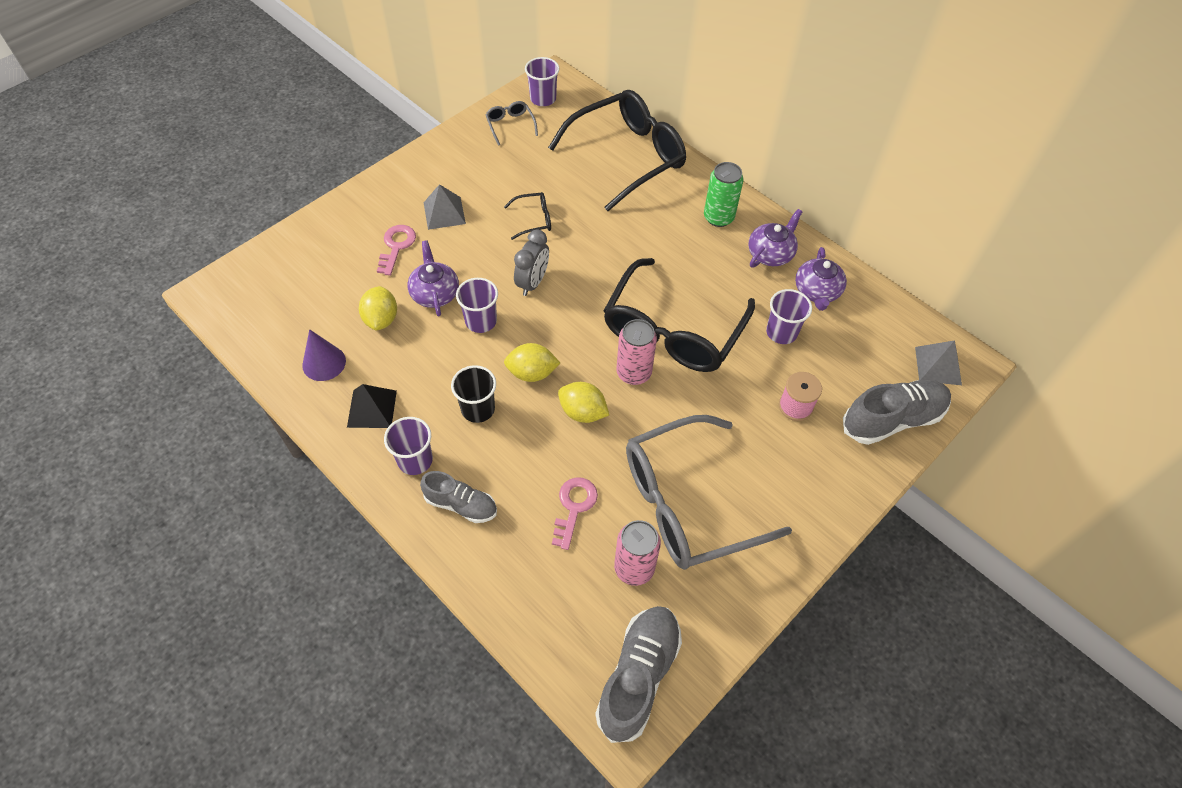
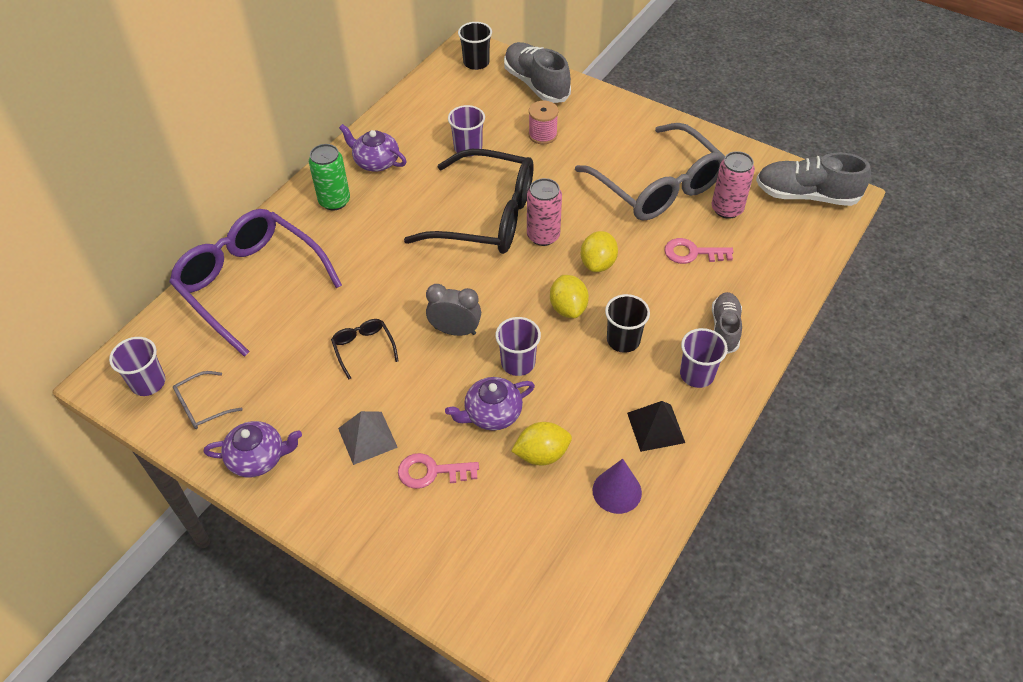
camera: 100 degrees left, 5 degrees down
black glasses [548,90,686,211] -> purple glasses [169,209,342,357]
purple teapot [795,247,847,311] -> purple teapot moved to [204,421,302,477]
grey pyramid [915,340,962,385] -> black cup [458,22,492,70]

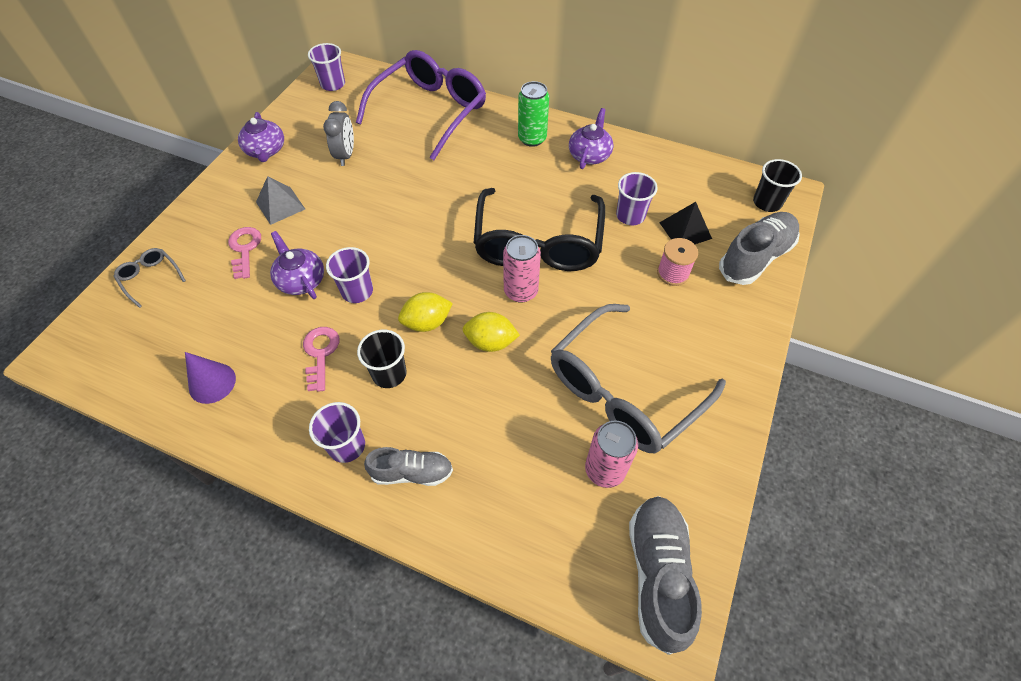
camera: 80 degrees right, 5 degrees up
grey glasses [173,371,243,429] -> grey glasses moved to [114,248,186,308]
black glasses [331,319,399,379] -> none
grey clock [426,284,481,336] -> grey clock moved to [323,101,354,166]
yellow lemon [511,422,572,465] -> none
black pyramid [627,401,685,452] -> black pyramid moved to [659,202,712,244]
pink key [664,238,733,264] -> pink key moved to [303,327,339,392]

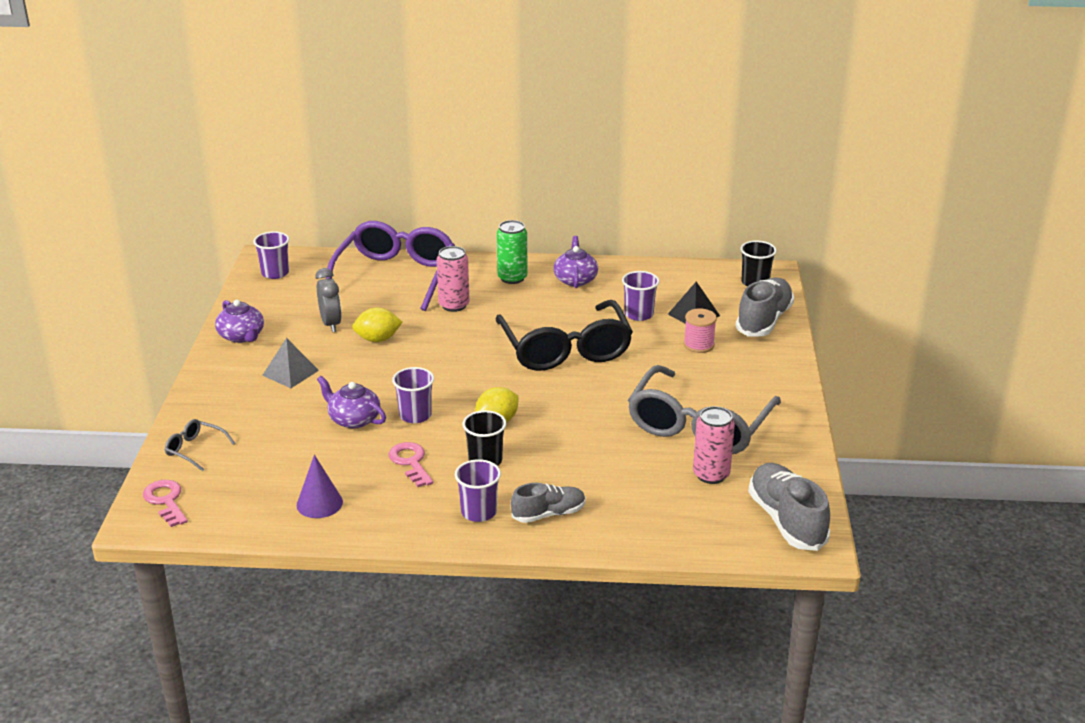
camera: 20 degrees left, 25 degrees down
pink key [228,227,261,279] -> pink key moved to [143,480,188,527]
yellow lemon [463,312,520,352] -> yellow lemon moved to [352,307,402,342]
pink can [503,235,541,303] -> pink can moved to [437,246,469,312]

